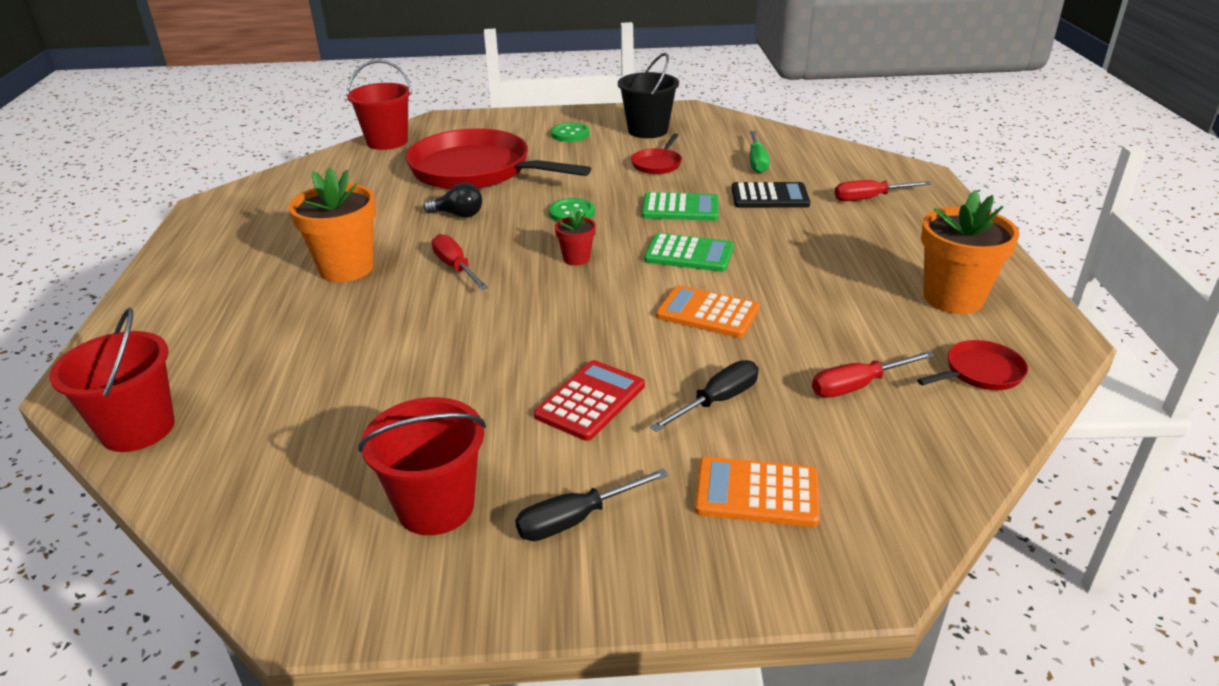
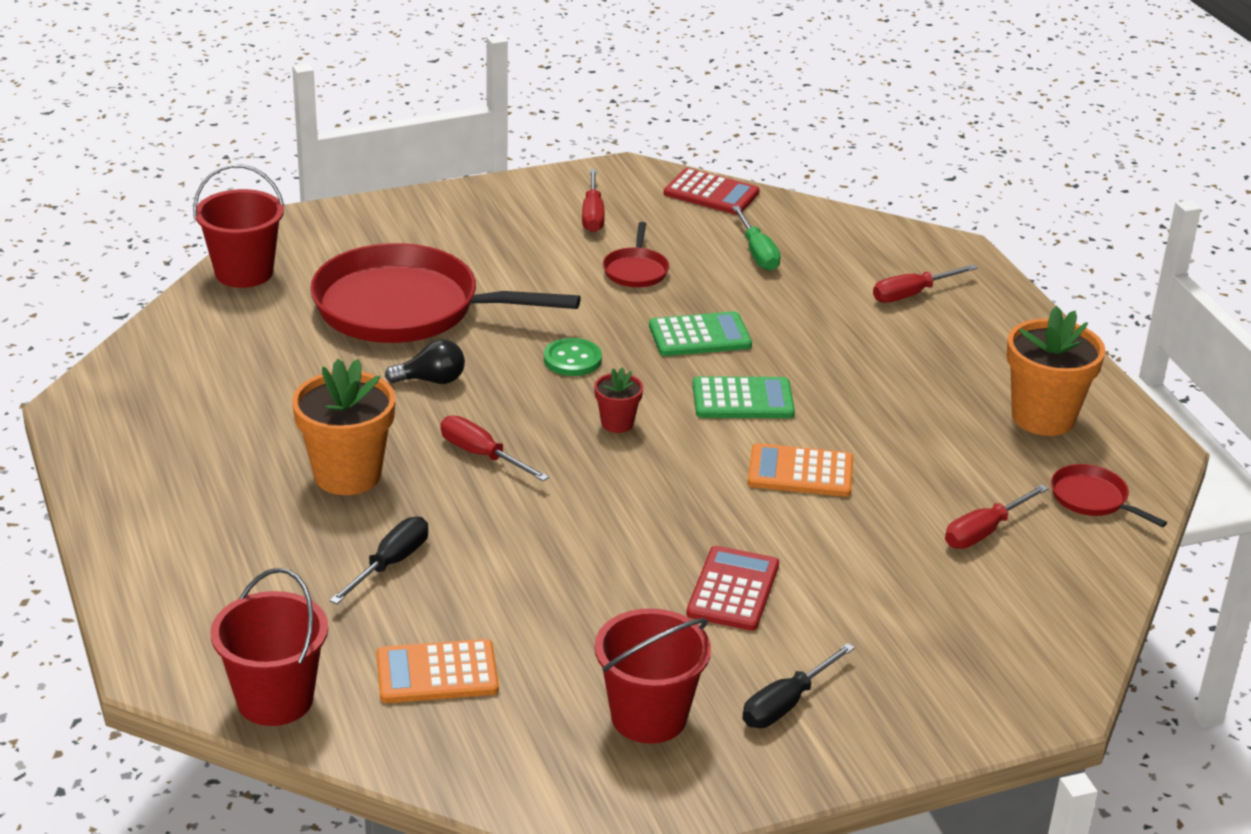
camera: 20 degrees left, 0 degrees up
green button [551,123,590,142] -> none
black bucket [618,53,679,138] -> red screwdriver [582,169,605,232]
black screwdriver [650,360,759,432] -> black screwdriver moved to [329,517,428,604]
orange calculator [695,457,820,527] -> orange calculator moved to [376,639,499,703]
black calculator [732,182,810,208] -> none
red pan [917,340,1028,390] -> red pan turned 90 degrees counterclockwise [1051,464,1167,527]
none -> red calculator [664,168,760,215]

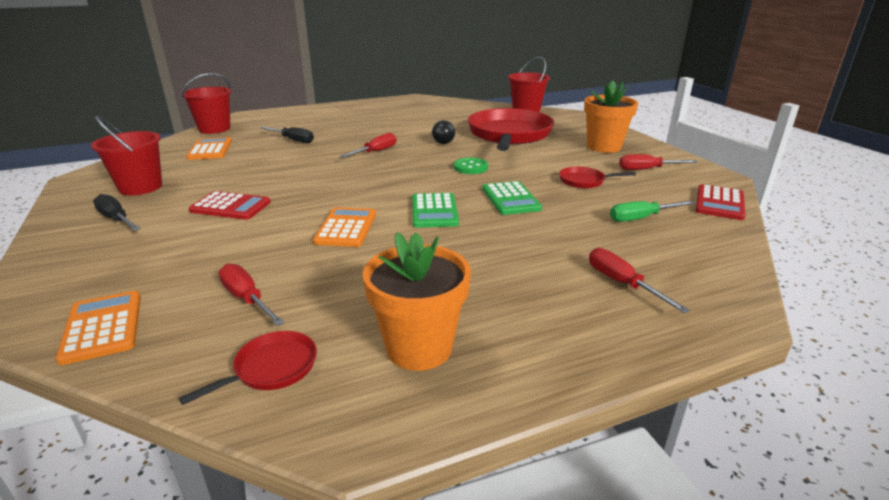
camera: 90 degrees right, 5 degrees down
orange flower pot [292,359,395,495] -> orange flower pot moved to [584,81,638,153]
red flower pot [594,367,643,433] -> none
none -> orange calculator [56,291,141,365]

